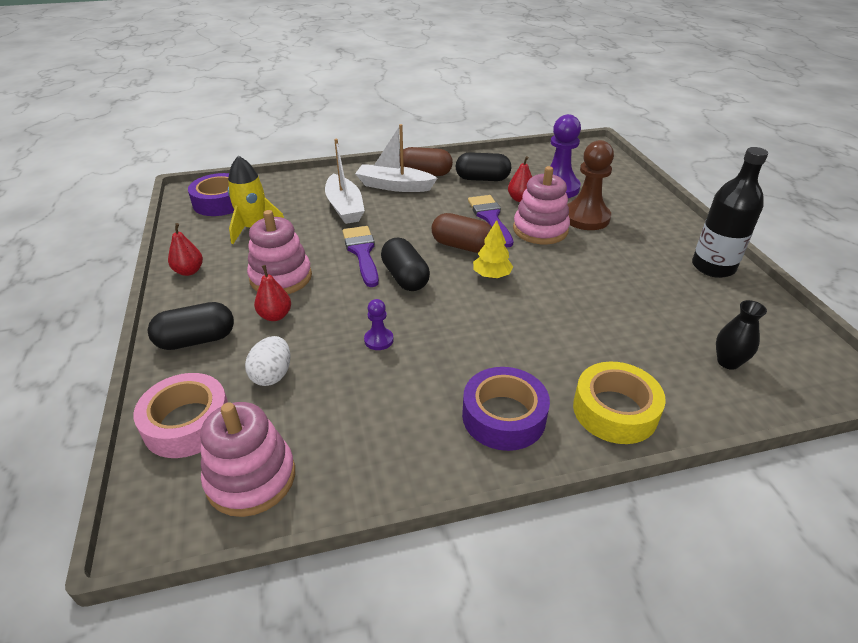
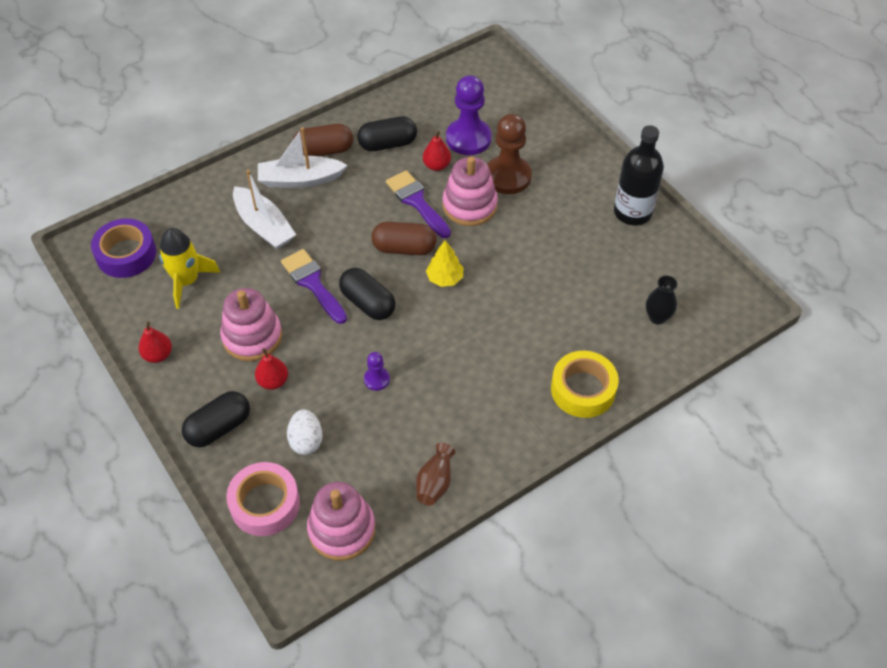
camera: 20 degrees left, 15 degrees up
purple tape [462,367,550,451] -> none
none -> brown vase [416,443,455,506]

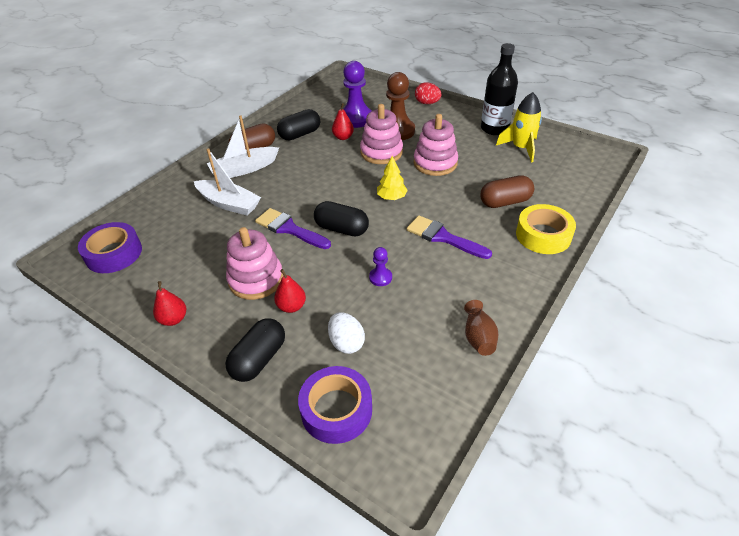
camera: 20 degrees left, 10 degrees down
yellow rocket [159,228,221,309] -> yellow rocket moved to [496,92,542,162]
pink tape [227,462,300,536] -> purple tape [298,366,372,444]
pink stacking toy [307,482,375,560] -> pink stacking toy moved to [414,114,458,176]
brown capsule [372,222,437,255] -> brown capsule moved to [480,175,534,208]
purple brush [386,170,451,238] -> purple brush moved to [407,215,492,259]
black vase [646,276,677,325] -> none
none -> red egg [415,82,442,104]

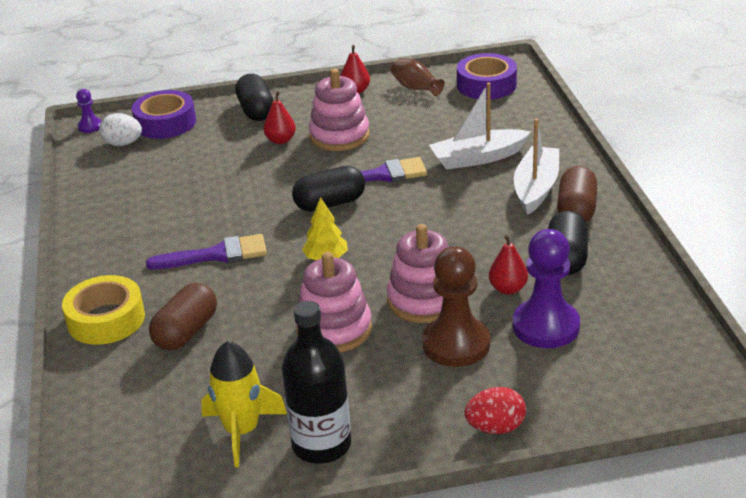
camera: 135 degrees right, 10 degrees down
white egg [328,312,365,354] -> white egg moved to [99,113,142,146]
purple pawn [369,247,392,286] -> purple pawn moved to [76,89,102,133]
brown vase [464,300,498,356] -> brown vase moved to [391,59,444,96]

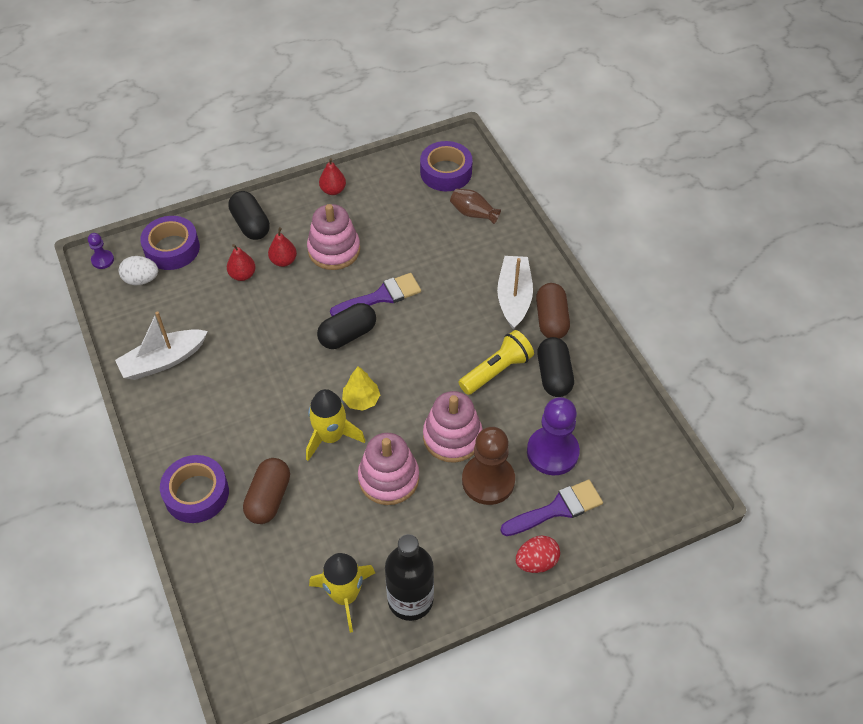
camera: 15 degrees left, 20 degrees up
yellow tape [62,275,145,345] -> purple tape [160,455,229,523]
purple brush [146,234,267,270] -> purple brush moved to [500,480,603,536]
brown vase [391,59,444,96] -> brown vase moved to [450,189,501,224]
white boat [429,83,531,170] -> white boat moved to [115,311,208,380]
red pear [489,235,528,295] -> red pear moved to [227,244,256,281]
none -> yellow rocket [306,389,365,461]
none -> yellow flashlight [459,330,534,395]

